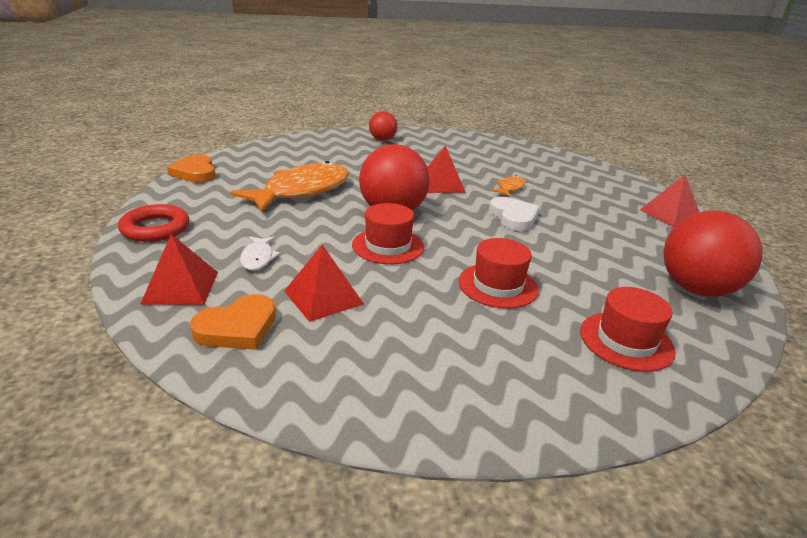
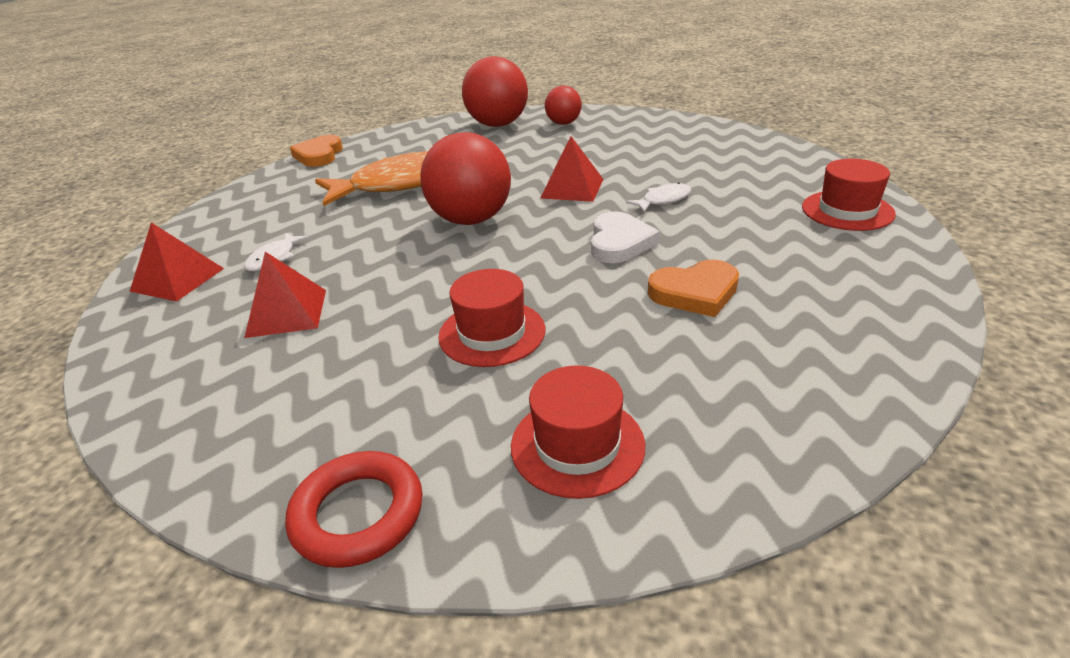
camera: 30 degrees right, 5 degrees up
red ring [118,204,189,242] -> red ring moved to [285,451,423,568]
orange heart [190,294,276,350] -> orange heart moved to [648,260,739,317]
red hat [352,203,424,264] -> red hat moved to [802,159,896,231]
orange fish [491,175,526,196] -> white fish [626,182,691,212]
red pyramid [640,175,699,227] -> none
red ball [663,211,762,297] -> red ball moved to [462,56,528,127]

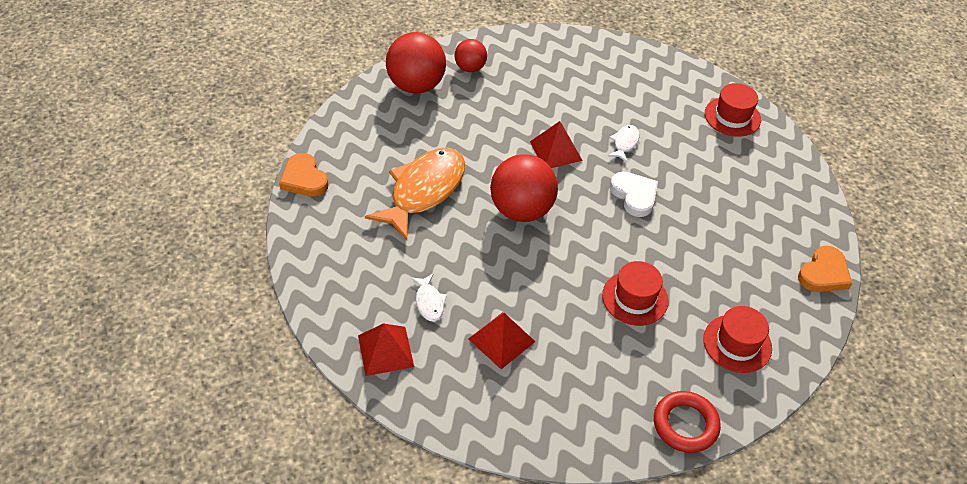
camera: 40 degrees left, 15 degrees up
orange heart [648,260,739,317] -> orange heart moved to [798,246,852,292]

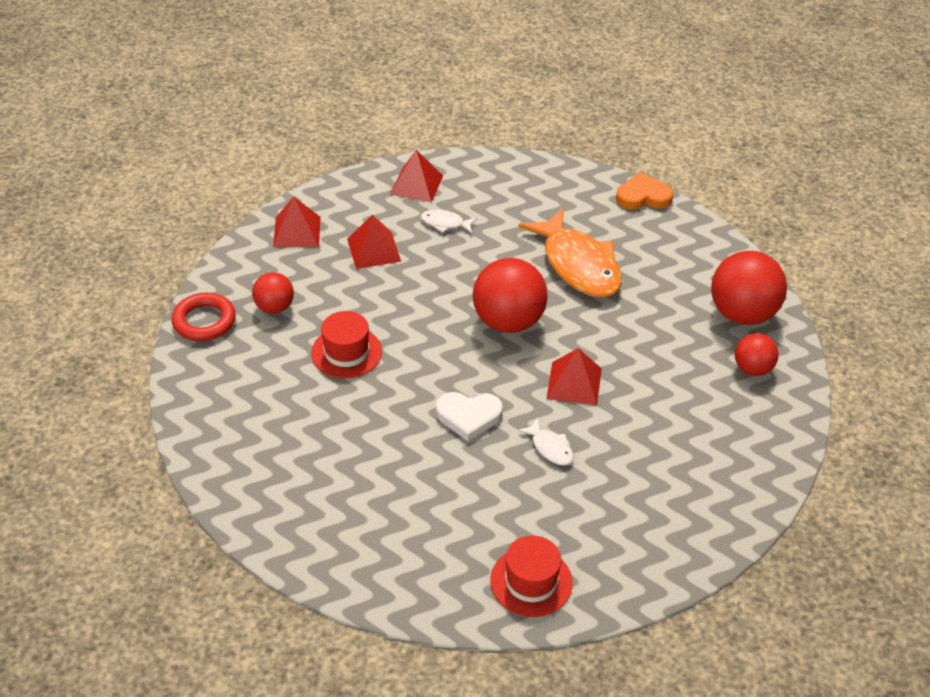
camera: 120 degrees right, 5 degrees down
red hat [703,306,772,373] -> none
orange heart [798,246,852,292] -> none
none -> red ball [252,272,294,314]
none -> red pyramid [273,196,321,247]

